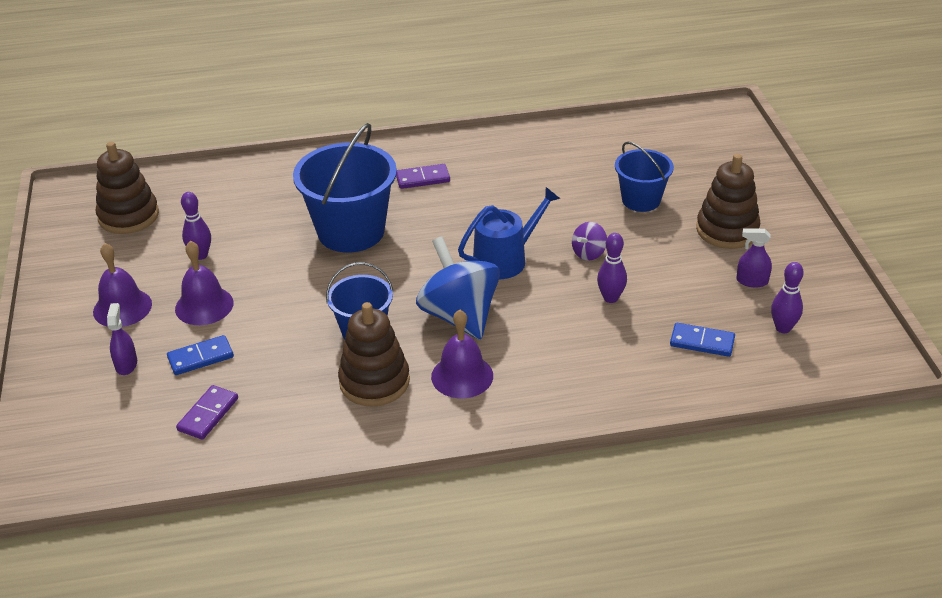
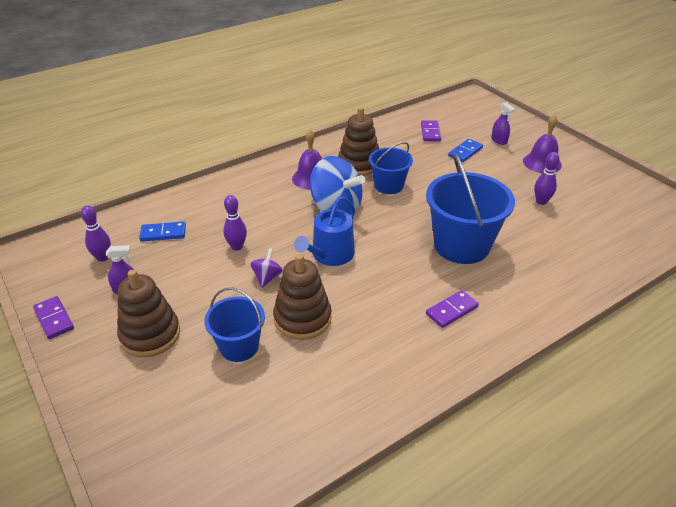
camera: 155 degrees right, 0 degrees up
brown stacking toy [96,142,159,234] -> brown stacking toy moved to [273,254,332,340]
purple bell [175,241,234,325] -> none
none -> purple domino [33,296,74,339]

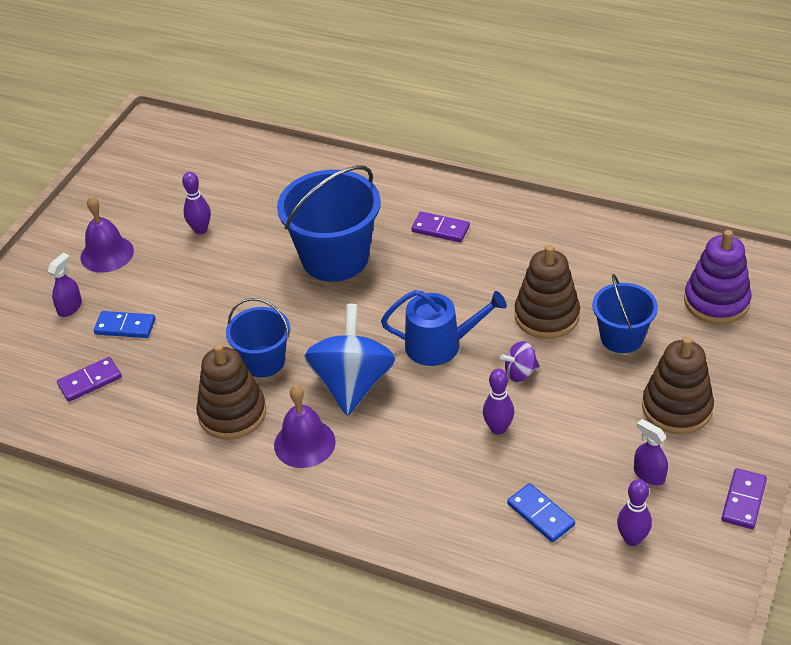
camera: 120 degrees left, 5 degrees up
none -> purple stacking toy [684,230,751,324]

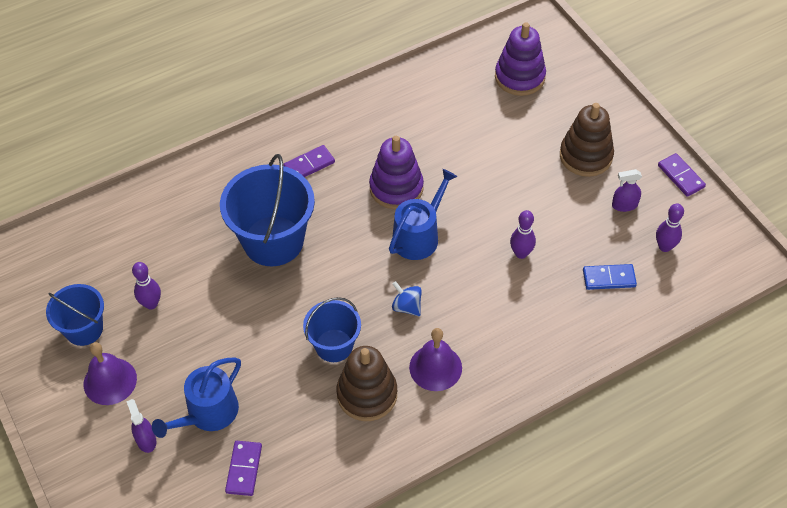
camera: 55 degrees left, 10 degrees up
blue domino [94,311,155,338] -> blue watering can [152,357,241,438]
blue spinning top [304,304,395,416] -> blue spinning top [392,281,422,316], size x0.46
purple spinning top [500,341,540,382] -> none
brown stacking toy [515,245,580,339] -> none
blue bucket [592,274,658,353] -> blue bucket moved to [46,284,104,346]
none -> purple stacking toy [369,136,424,209]

